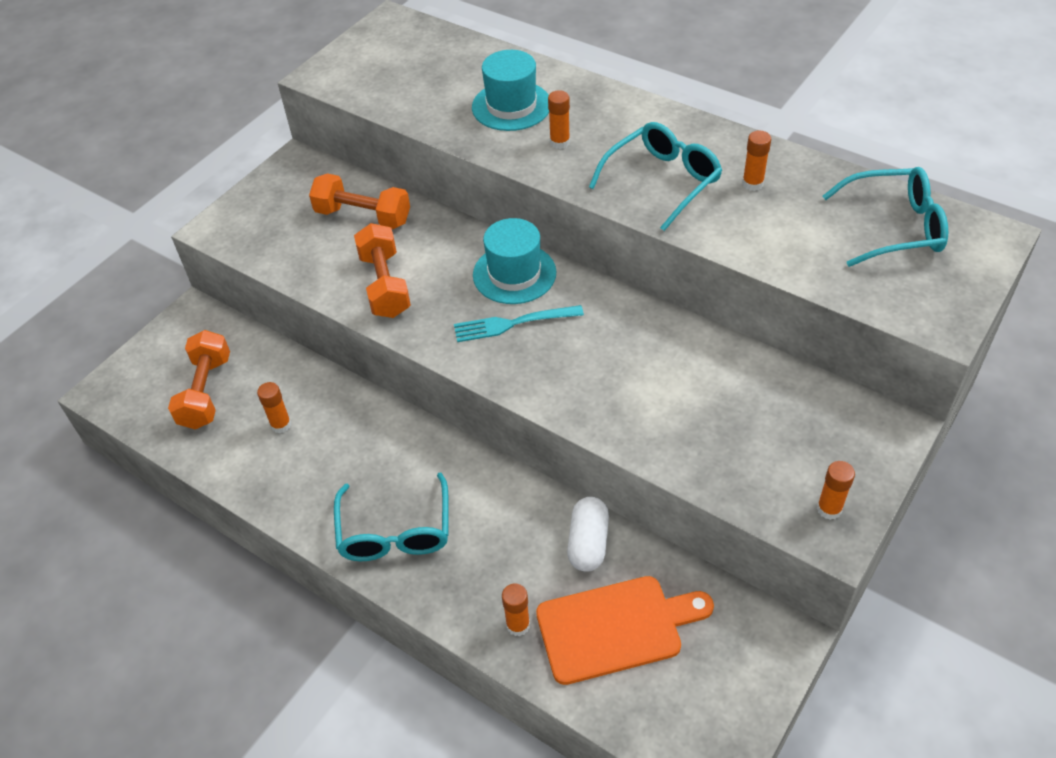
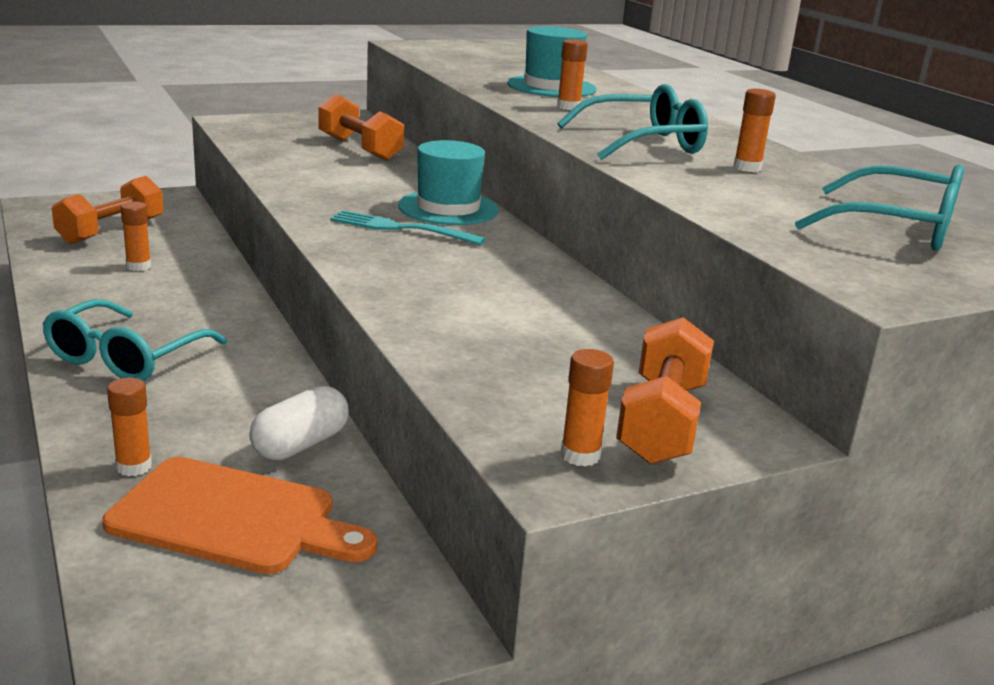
camera: 25 degrees right, 25 degrees down
orange dumbbell [354,223,411,318] -> orange dumbbell moved to [616,317,714,464]

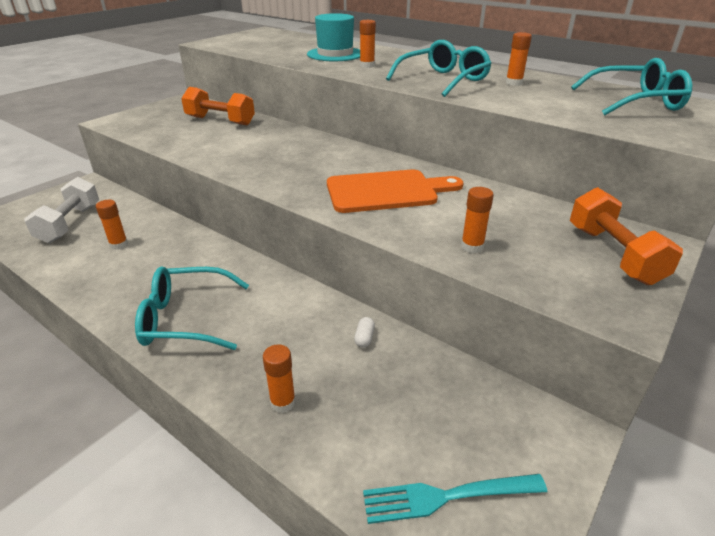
camera: 25 degrees left, 10 degrees up
turquoise glasses [42,299,227,381] -> turquoise glasses turned 90 degrees clockwise [135,266,249,350]
orange dumbbell [52,176,164,244] -> white dumbbell [24,177,99,243]
orange cutting board [103,457,377,574] -> orange cutting board moved to [327,170,463,213]
white capsule [249,386,349,460] -> white capsule [354,317,375,348], size x0.48
turquoise fork [330,210,486,245] -> turquoise fork moved to [363,474,547,524]
turquoise hat [398,140,499,225] -> none
orange glue stick [561,349,614,467] -> orange glue stick moved to [461,187,494,253]

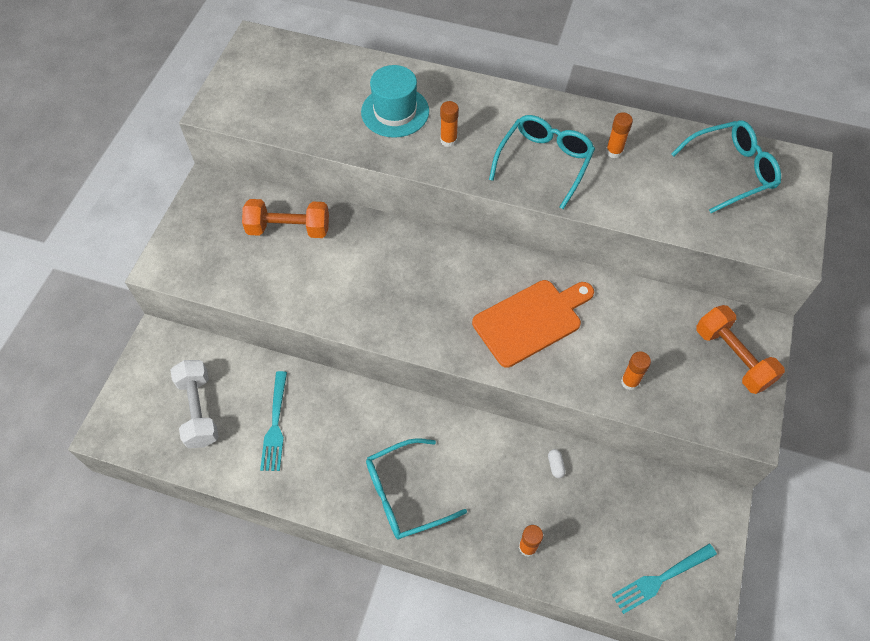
camera: 20 degrees left, 25 degrees up
orange glue stick [96,200,128,250] -> turquoise fork [260,371,287,471]

